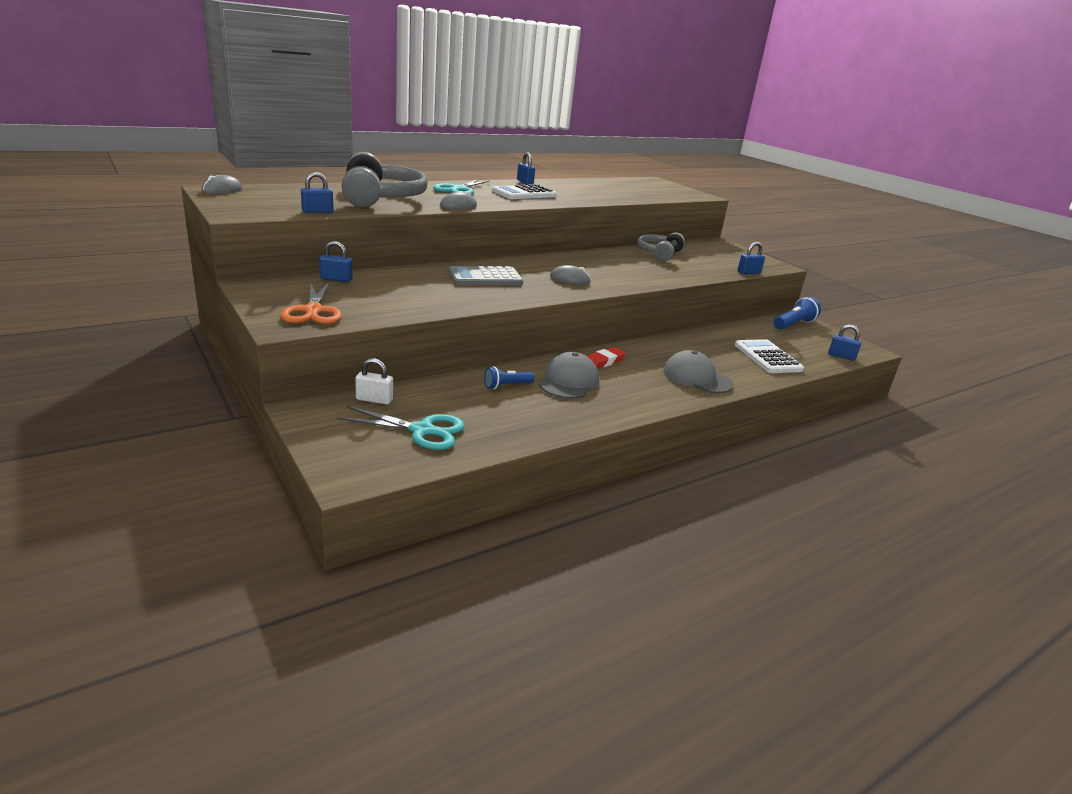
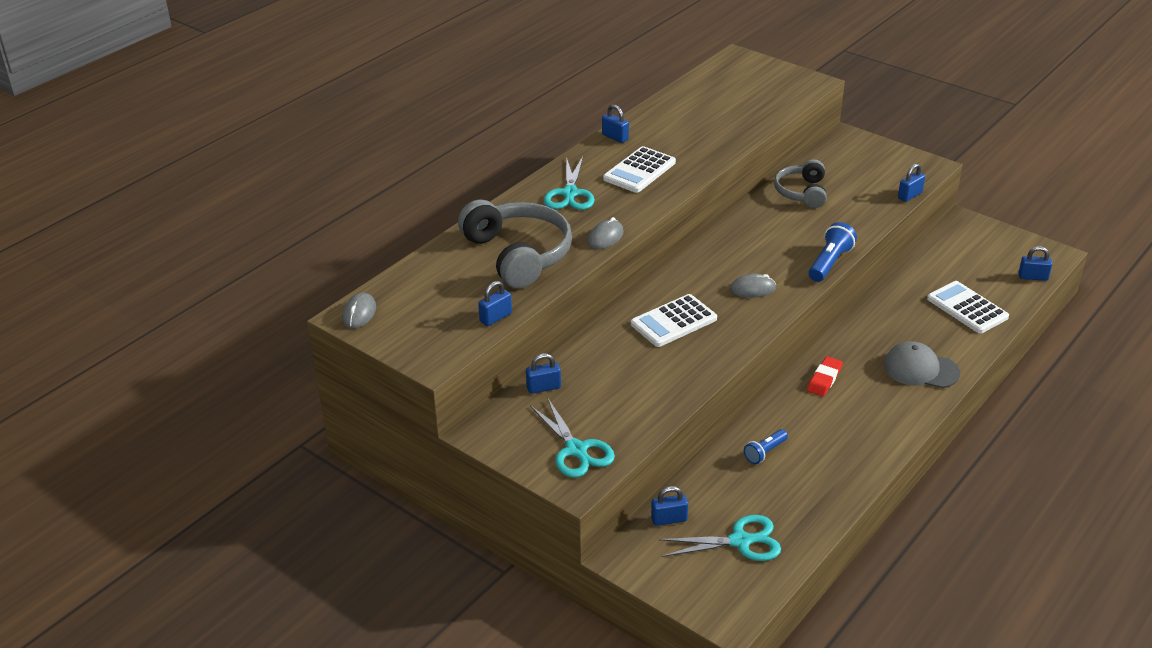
camera: 15 degrees left, 10 degrees up
orange scissors [280,282,342,324] -> turquoise scissors [530,397,615,478]
white padlock [355,358,393,404] -> blue padlock [651,486,688,526]
grey calculator [449,266,523,285] -> white calculator [631,294,717,347]
grey cap [539,352,599,399] -> none
blue flashlight [774,297,821,330] -> blue flashlight moved to [809,222,857,282]

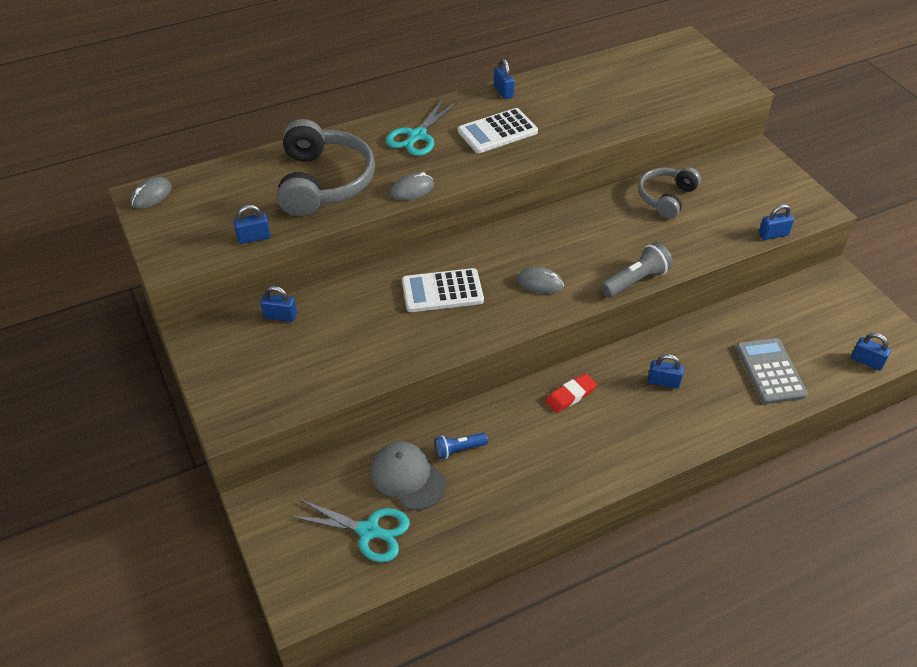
camera: 25 degrees right, 10 degrees up
turquoise scissors [530,397,615,478] -> none
blue padlock [651,486,688,526] -> blue padlock moved to [648,354,684,389]
blue flashlight [809,222,857,282] -> grey flashlight [601,242,673,297]
grey cap [884,341,960,388] -> grey cap moved to [370,442,446,510]
white calculator [927,281,1009,333] -> grey calculator [736,338,808,404]

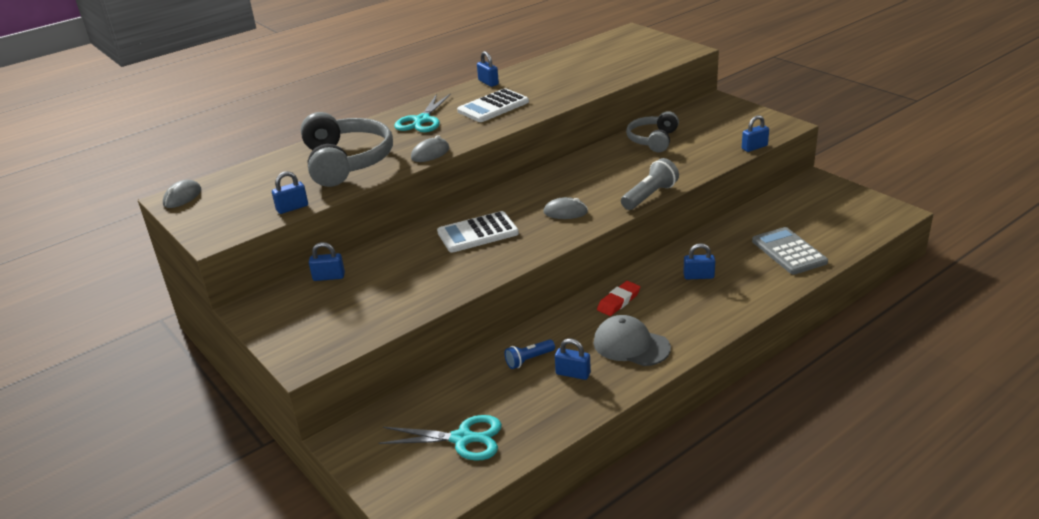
camera: 10 degrees left, 15 degrees down
grey cap [370,442,446,510] -> grey cap moved to [593,315,671,366]
blue padlock [851,333,891,371] -> blue padlock moved to [555,339,591,380]

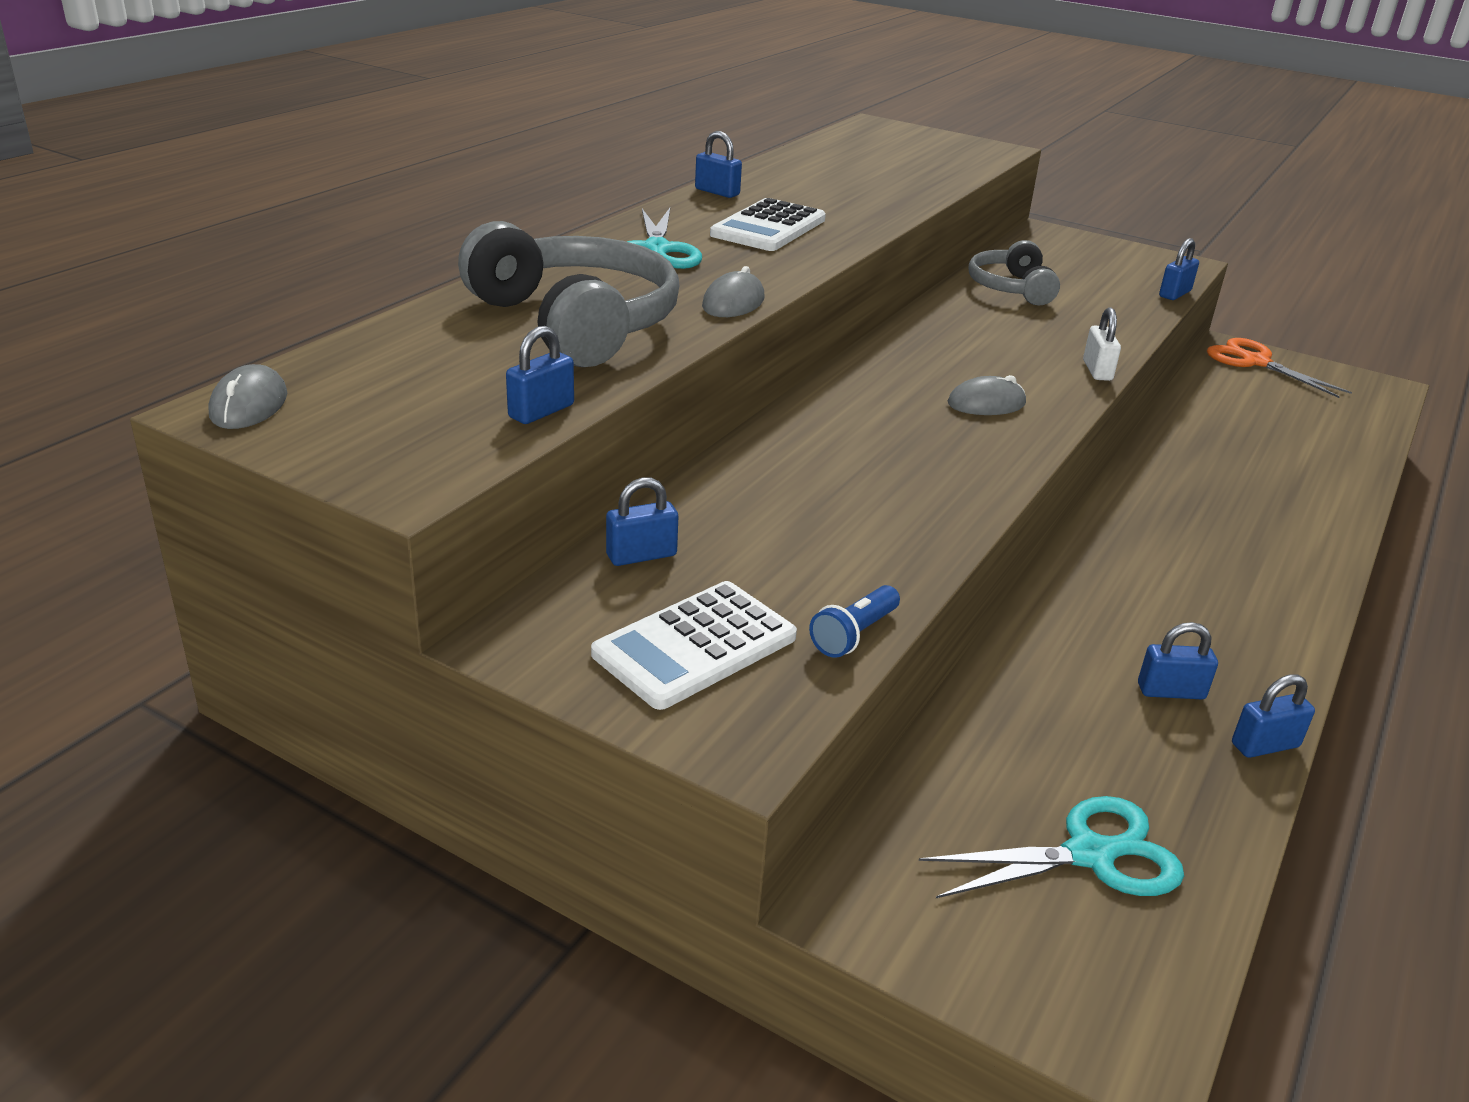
camera: 25 degrees left, 0 degrees up
white calculator [437,211,519,253] -> white calculator moved to [591,581,797,710]
blue flashlight [504,339,555,369] -> blue flashlight moved to [809,585,900,658]
grey cap [593,315,671,366] -> none
red eraser [597,281,640,316] -> none
grey flashlight [621,158,679,210] -> white padlock [1083,307,1121,381]
blue padlock [683,243,715,280] -> blue padlock moved to [1232,675,1315,758]
grey calculator [752,227,828,275] -> none
none -> orange scissors [1207,338,1352,398]

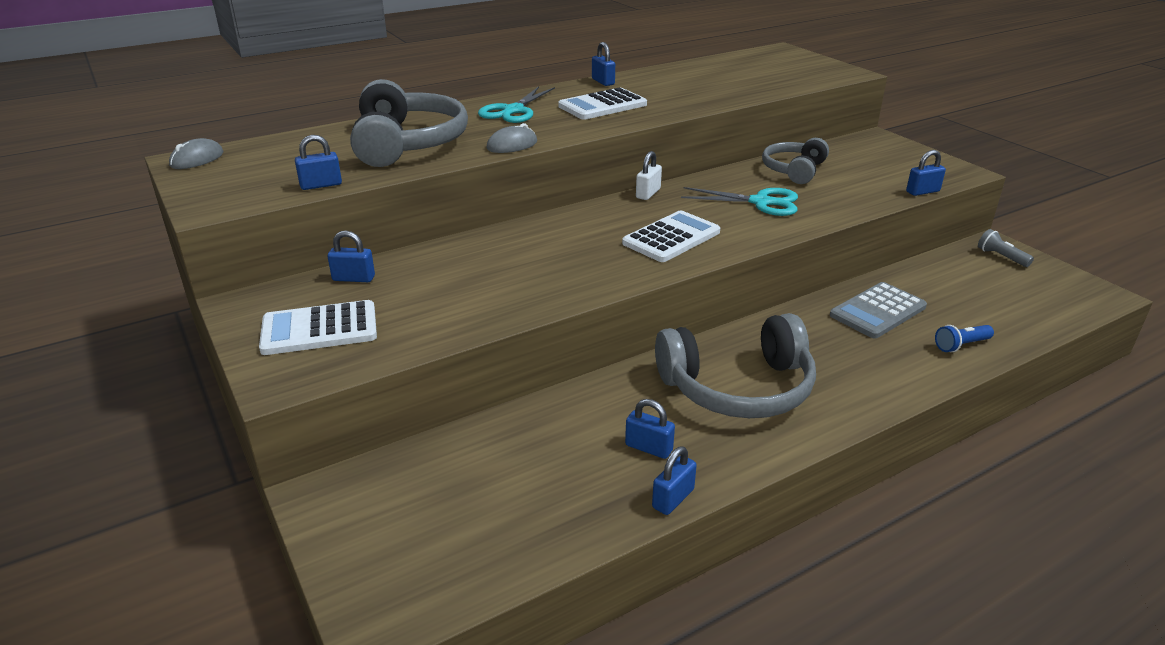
camera: 30 degrees right, 0 degrees up
blue flashlight [809,585,900,658] -> blue flashlight moved to [935,325,994,352]
turquoise scissors [919,796,1184,898] -> turquoise scissors moved to [681,187,798,216]
grey mouse [948,375,1026,415] -> white calculator [622,210,720,262]
white padlock [1083,307,1121,381] -> white padlock moved to [636,151,662,200]
orange scissors [1207,338,1352,398] -> grey flashlight [978,229,1034,267]
blue padlock [1232,675,1315,758] -> blue padlock turned 60 degrees counterclockwise [652,446,697,515]
none -> grey headphones [655,313,816,418]
none -> grey calculator [830,282,927,338]

